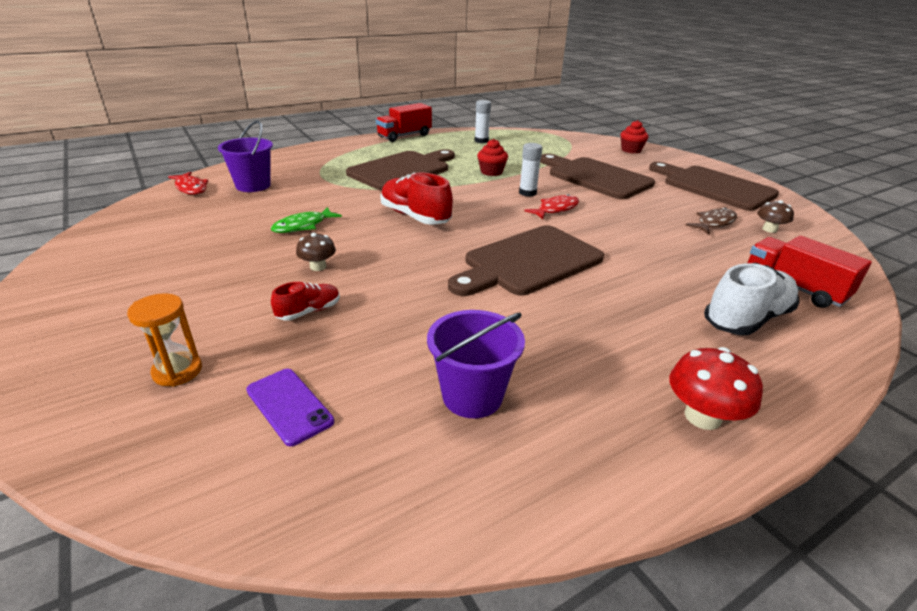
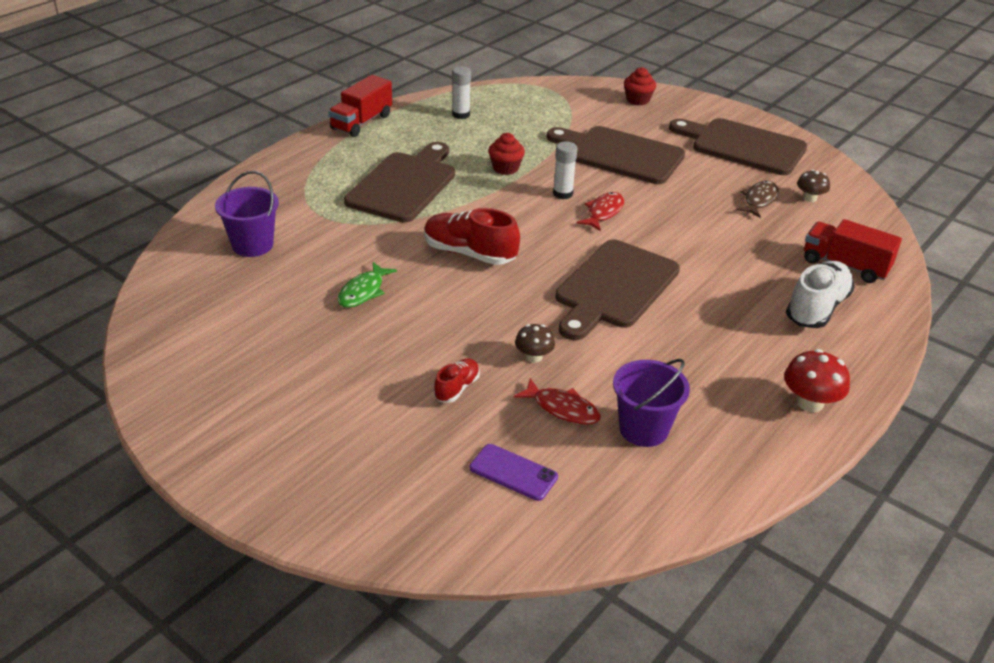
camera: 20 degrees left, 5 degrees up
orange hourglass [127,293,202,386] -> none
red fish [168,172,209,195] -> red fish moved to [513,378,601,425]
brown mushroom [296,233,336,271] -> brown mushroom moved to [515,324,555,363]

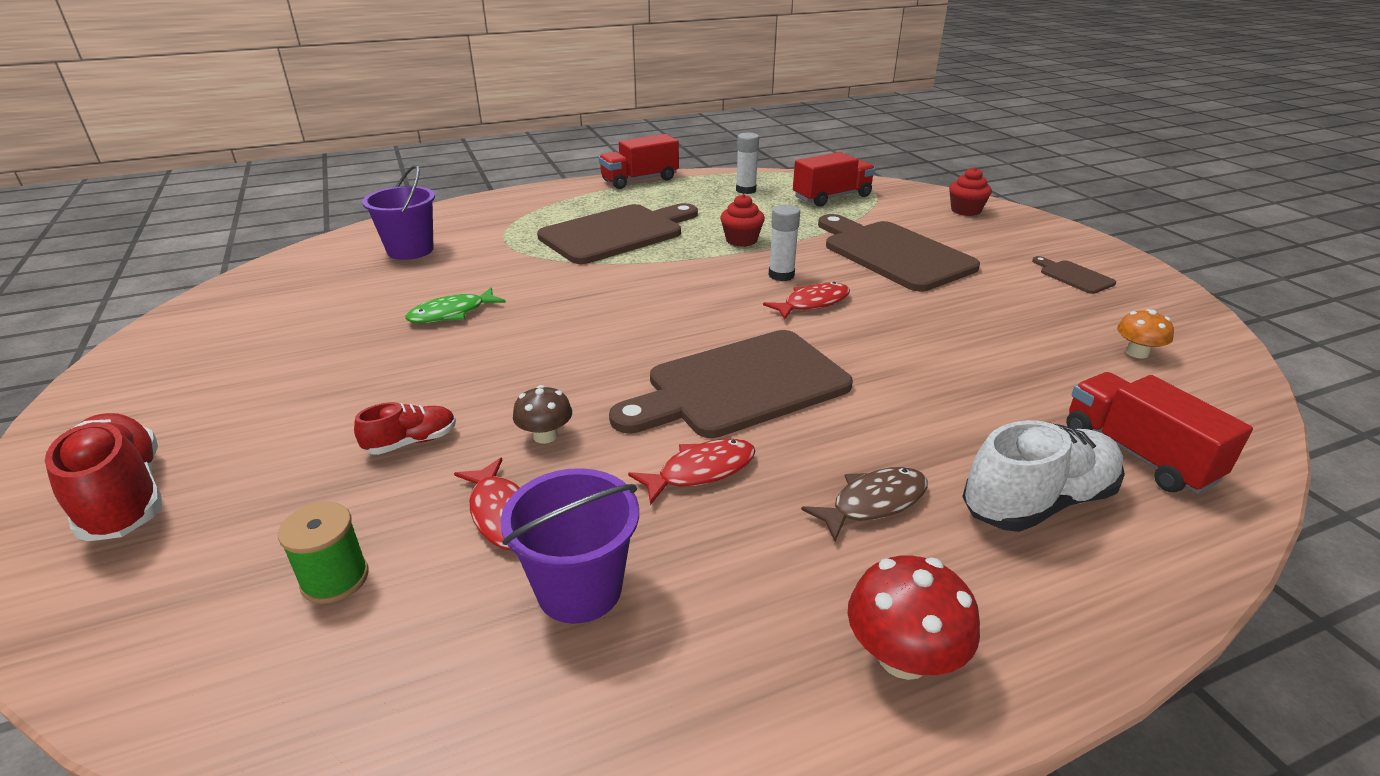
camera: 30 degrees right, 5 degrees down
red shoe [424,208,520,265] -> red shoe moved to [45,413,162,541]
purple phone [470,444,558,501] -> green spool [278,502,369,604]
brown cutting board [669,118,807,175] -> brown cutting board [1032,256,1116,294], size x0.43
brown fish [736,181,779,218] -> brown fish moved to [801,467,928,541]
brown mushroom [797,170,830,202] -> orange mushroom [1117,309,1174,359]
none -> red fish [628,439,755,505]
none -> red truck [793,152,875,207]

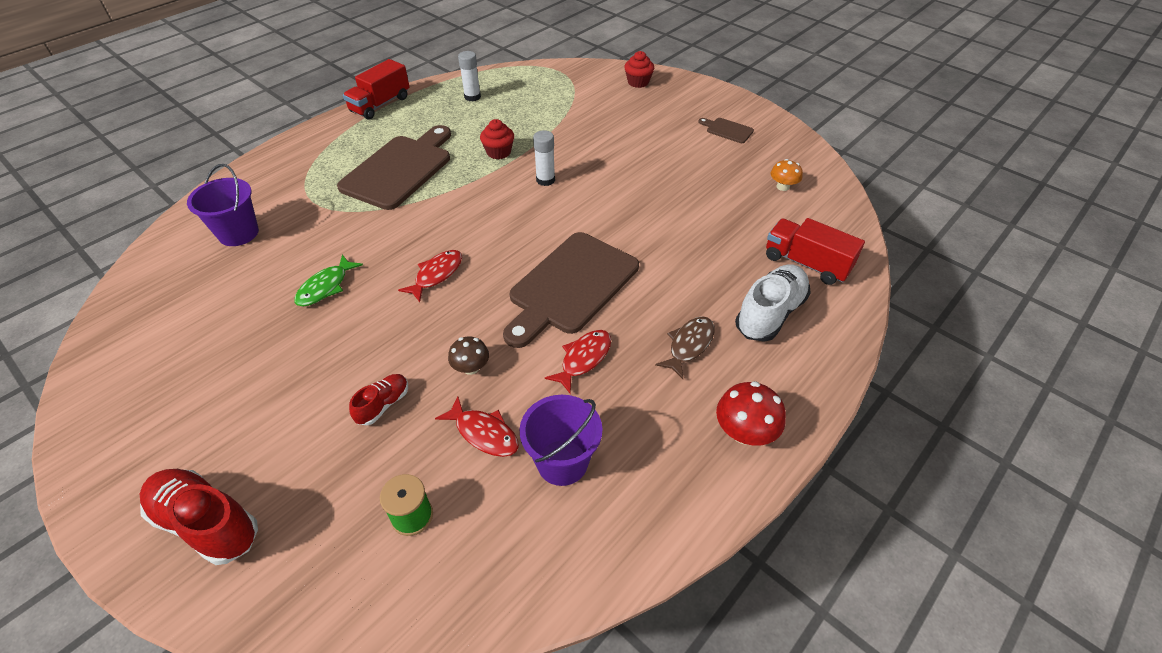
camera: 25 degrees left, 15 degrees up
red fish [763,282,850,320] -> red fish moved to [398,250,462,302]
red truck [793,152,875,207] -> none
brown cutting board [818,214,980,291] -> none

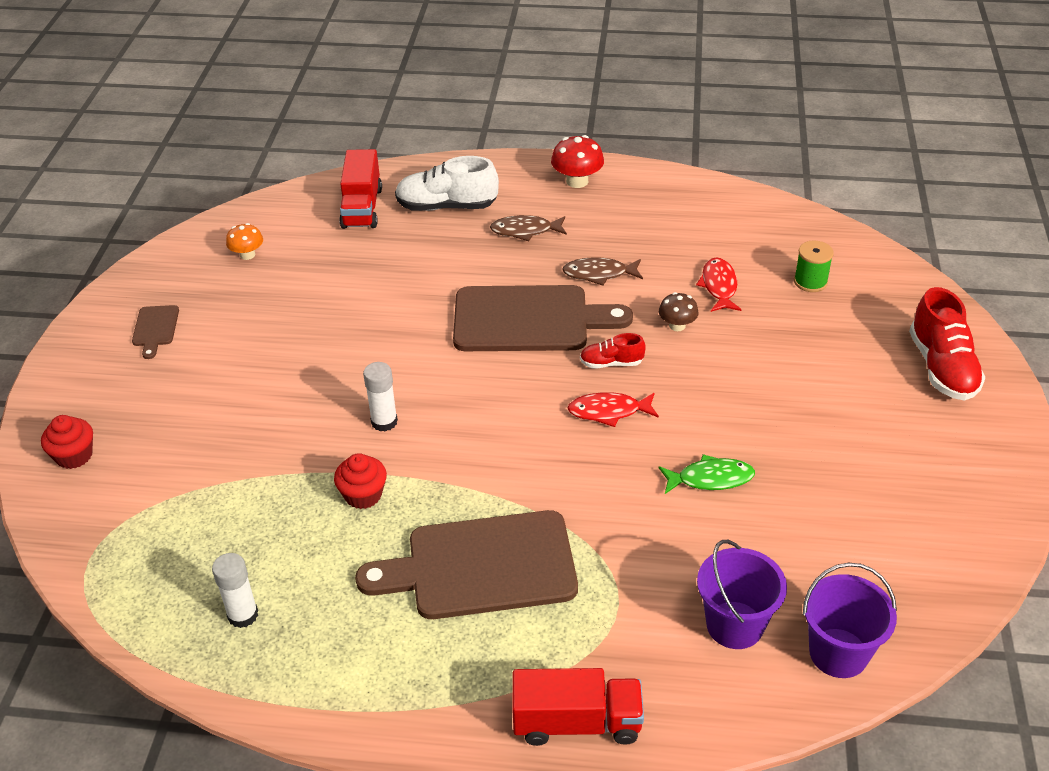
camera: 125 degrees left, 5 degrees down
red truck [343,59,410,120] -> red truck moved to [512,668,644,746]
red shoe [349,374,408,425] -> red shoe moved to [580,333,646,368]
purple bucket [520,395,602,486] -> purple bucket moved to [803,563,897,678]
red fish [545,330,611,393] -> brown fish [562,257,643,286]

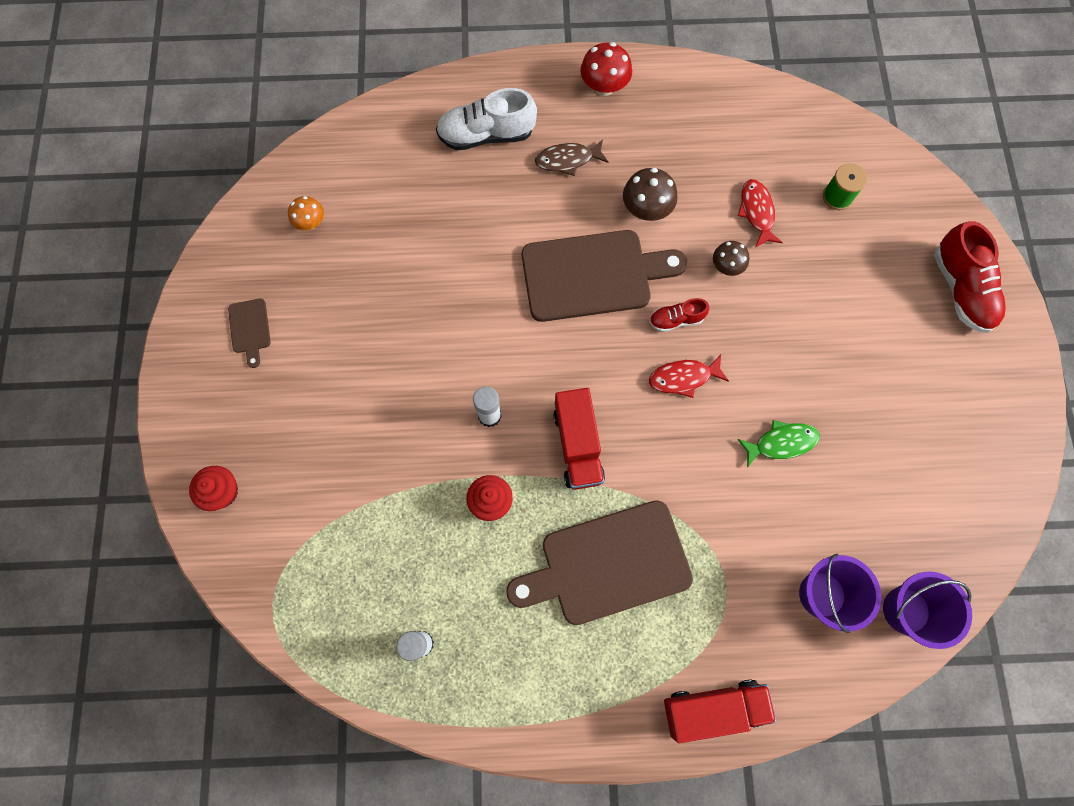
camera: 10 degrees left, 30 degrees up
red truck [339,149,382,229] -> red truck moved to [553,388,605,490]
brown fish [562,257,643,286] -> brown mushroom [623,168,677,221]

